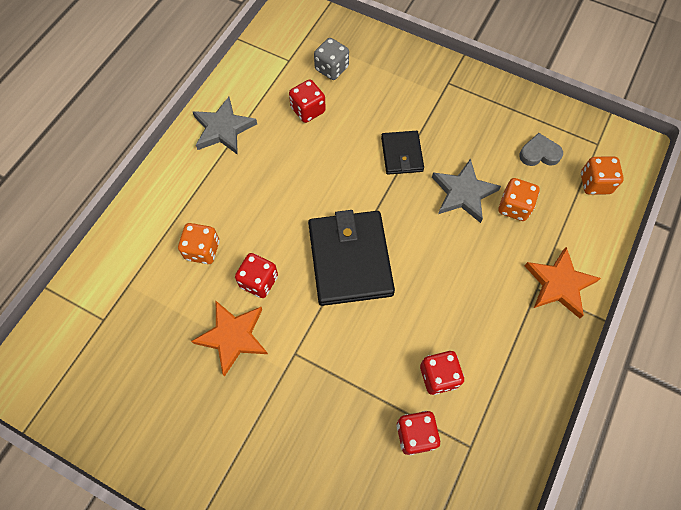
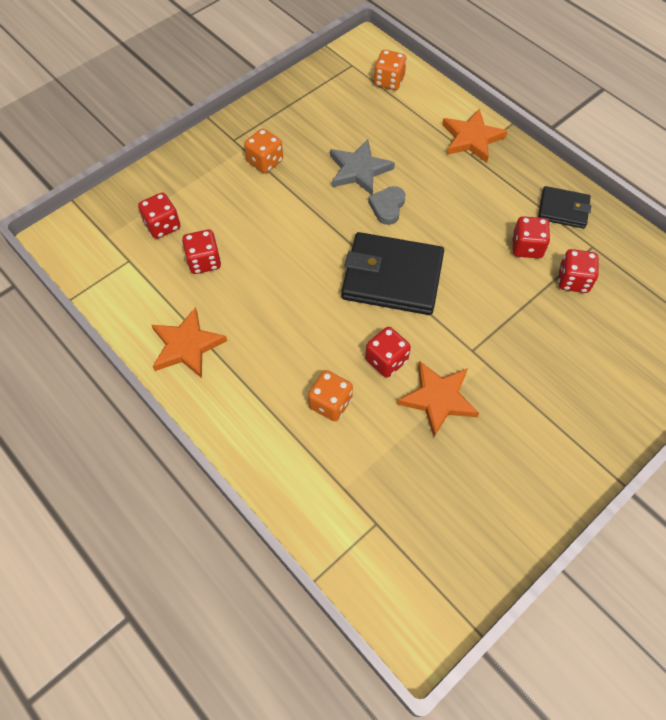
camera: 70 degrees left, 5 degrees down
grey star [193,97,257,155] -> orange star [152,307,227,378]
grey dice [314,38,349,80] -> red dice [138,193,180,239]
black wallet [381,131,424,175] -> black wallet moved to [538,186,591,229]
orange dice [499,178,540,221] -> orange dice moved to [244,128,283,173]
grey heart [519,133,563,166] -> grey heart moved to [368,186,405,225]

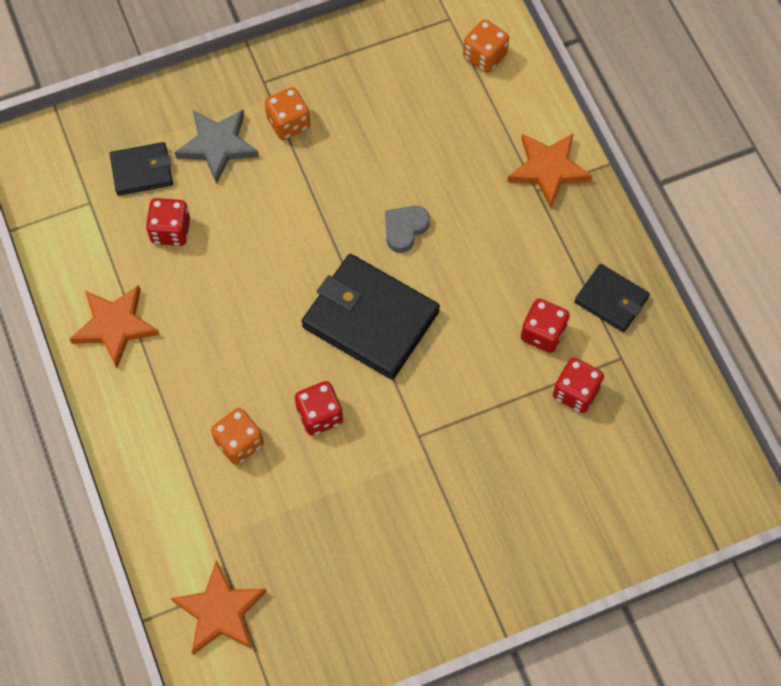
camera: 20 degrees right, 5 degrees up
red dice [138,193,180,239] -> black wallet [110,142,173,196]
grey star [330,139,395,195] -> grey star moved to [174,110,259,184]
orange star [397,361,479,437] -> orange star moved to [171,560,267,655]

